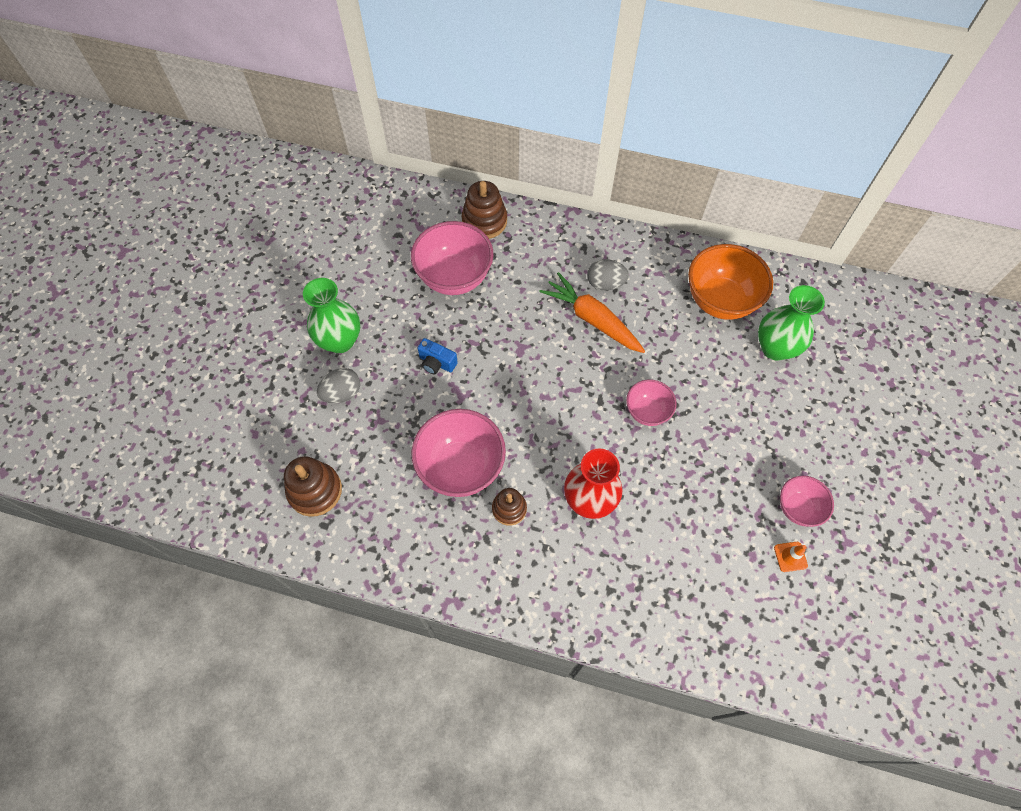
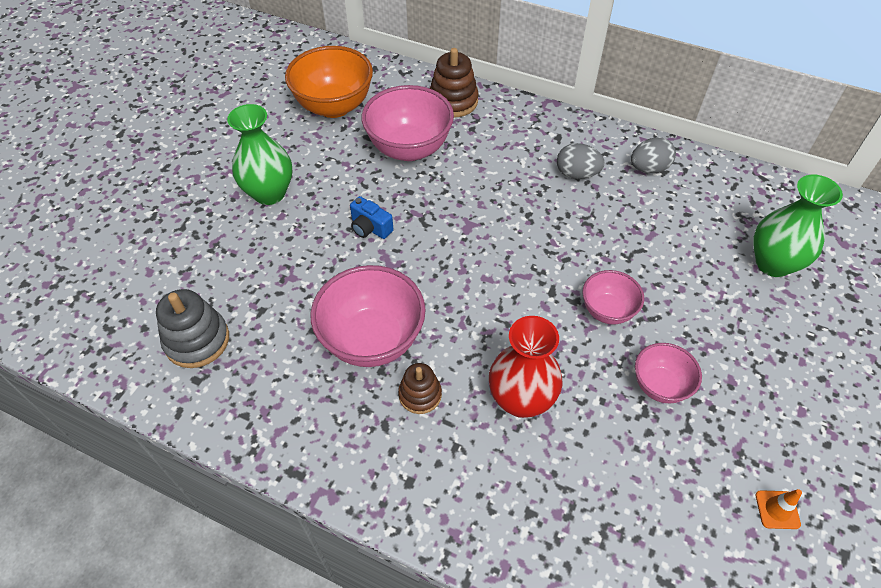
camera: 10 degrees right, 10 degrees down
brown stacking toy [284,456,342,517] -> grey stacking toy [156,289,229,368]
grey egg [317,368,360,403] -> grey egg moved to [631,137,676,173]
orange carrot [540,272,645,353] -> none
orange bowl [688,244,773,320] -> orange bowl moved to [285,46,373,118]
pink bowl [780,476,834,527] -> pink bowl moved to [635,343,702,403]

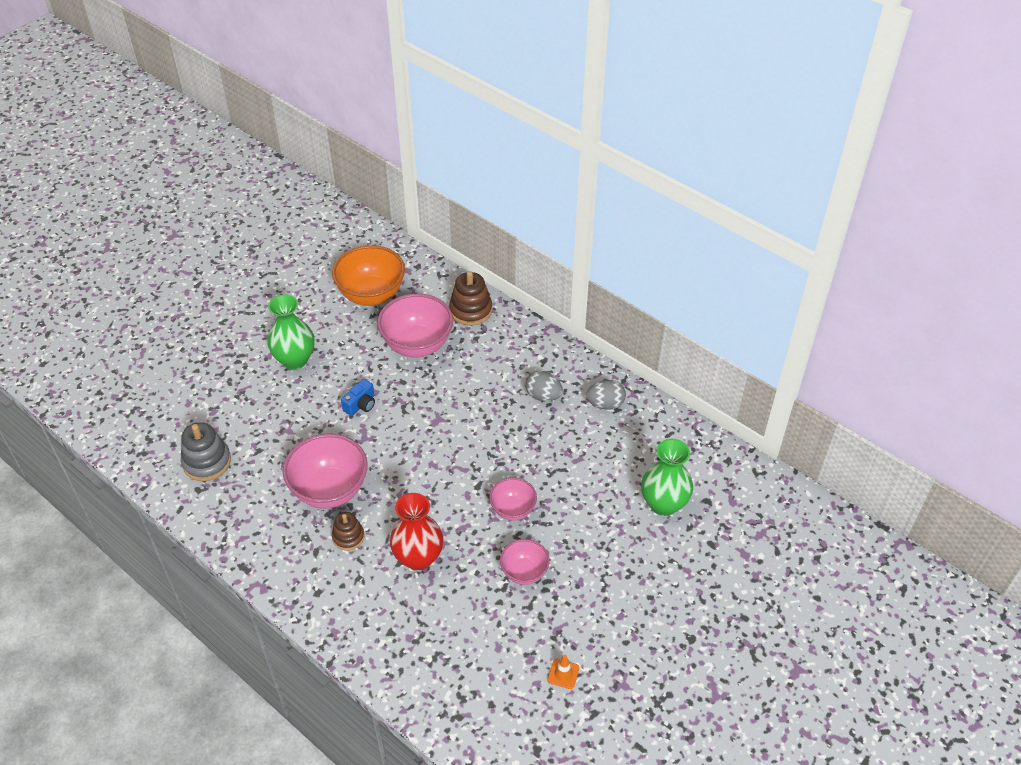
camera: 15 degrees right, 5 degrees down
blue camera [350,196,394,239] -> blue camera turned 105 degrees counterclockwise [341,379,375,416]

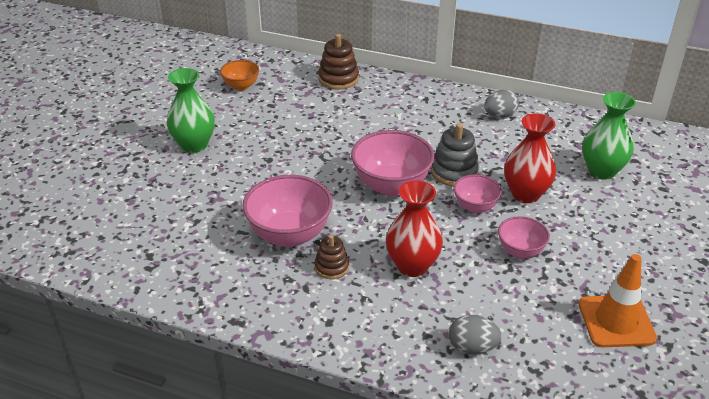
camera: 20 degrees left, 10 degrees down
grey stacking toy [181,422,231,481] -> grey stacking toy moved to [431,123,479,187]
orange bowl [332,245,405,306] -> orange bowl [220,60,259,91], size x0.56
blue camera [341,379,375,416] -> none
pink bowl [377,294,453,357] -> pink bowl moved to [351,130,435,196]
grey egg [525,371,563,401] -> grey egg moved to [449,315,502,354]
orange traffic cone [547,655,580,689] -> orange traffic cone [579,254,657,347], size x2.20
none -> red vase [504,113,556,203]

